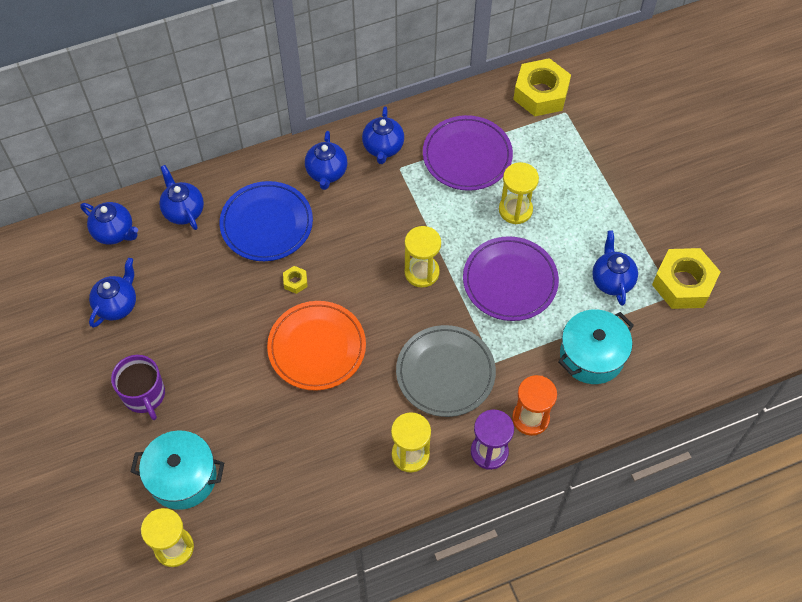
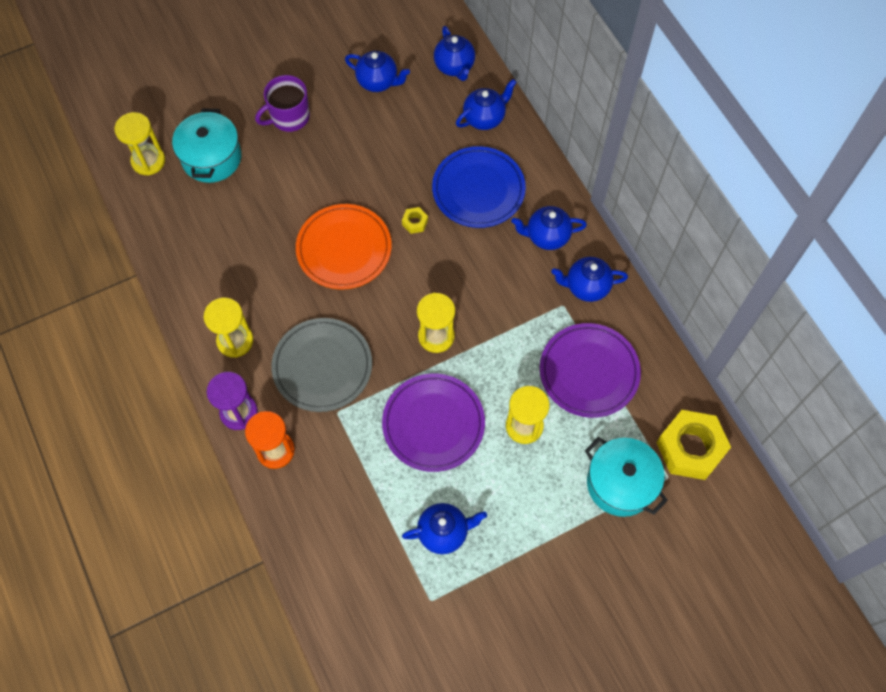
camera: 85 degrees right, 5 degrees up
blue teapot [80,202,138,245] -> blue teapot turned 45 degrees counterclockwise [434,26,475,81]
turquoise pot [558,310,634,384] -> turquoise pot moved to [585,437,668,517]
yellow nut [652,248,721,309] -> none

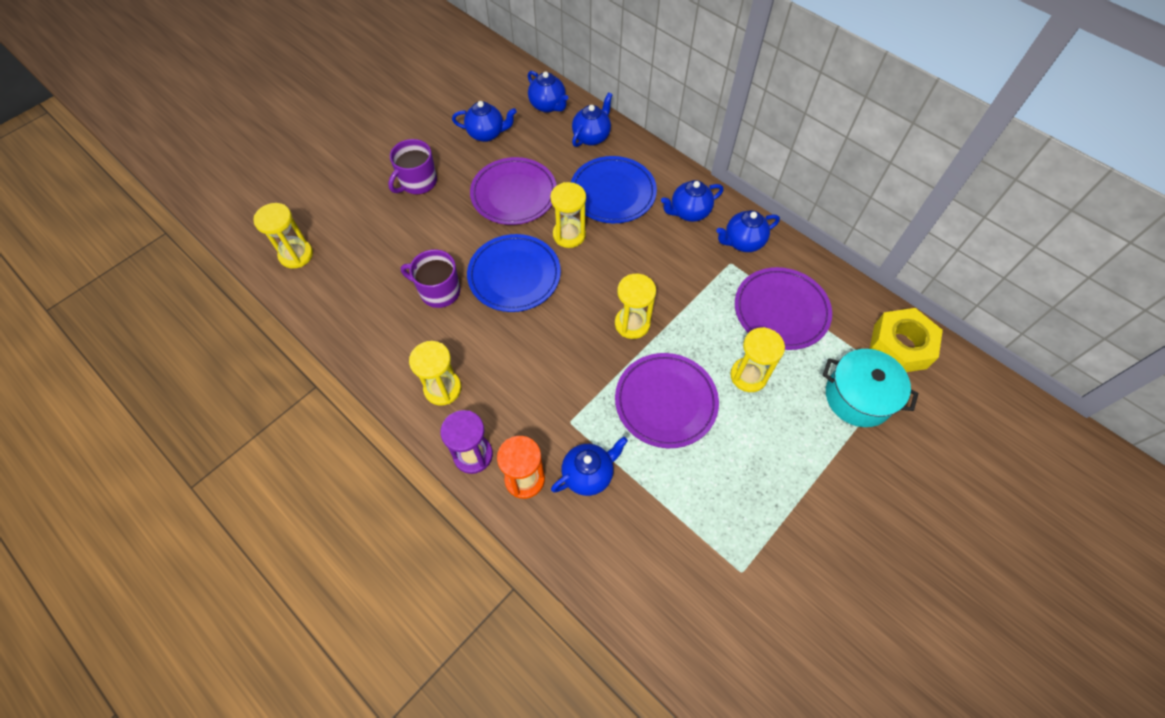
camera: 20 degrees left, 5 degrees down
turquoise pot [172,108,241,183] -> none
grey plate [271,318,372,412] -> none
orange plate [296,204,392,289] -> blue plate [467,234,561,312]
yellow nut [402,207,428,234] -> yellow hourglass [550,182,586,248]
blue teapot [402,503,487,554] -> blue teapot moved to [551,437,628,496]
none -> purple mug [401,249,460,308]
none -> purple plate [470,157,557,225]

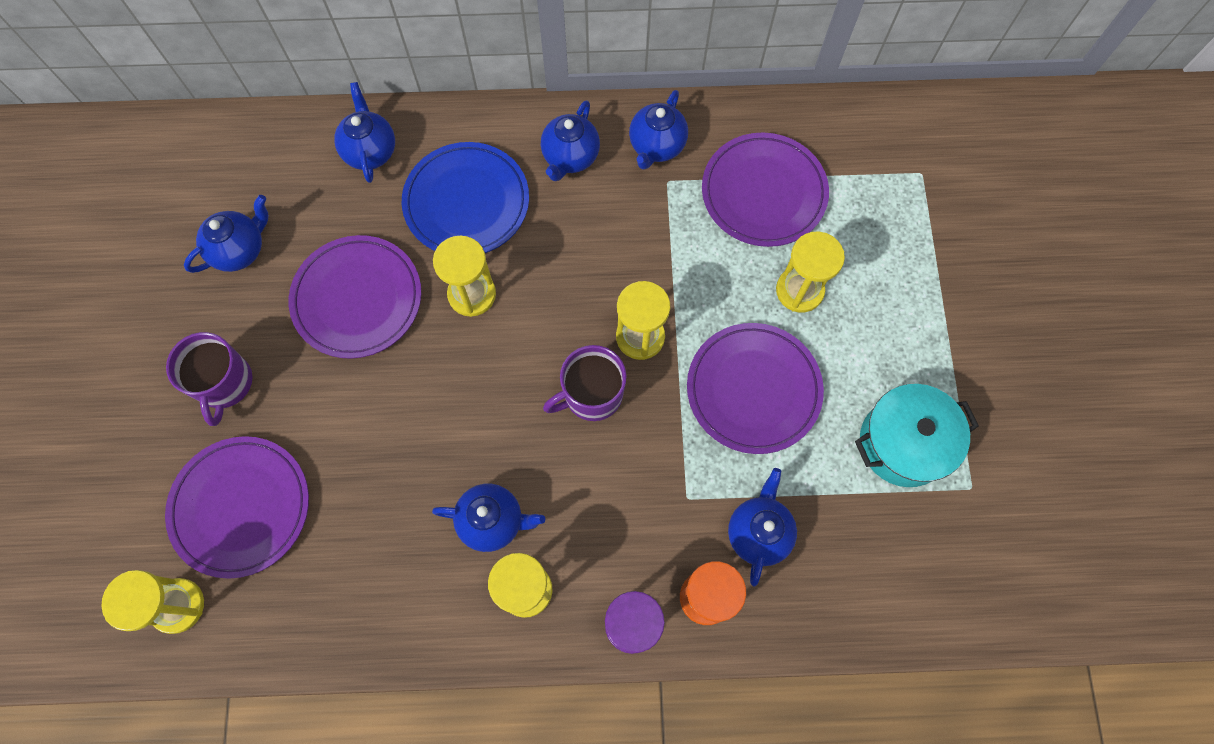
camera: 45 degrees left, 10 degrees up
purple mug [401,249,460,308] -> purple mug moved to [543,345,626,421]
blue plate [467,234,561,312] -> none
blue teapot [528,71,568,113] -> blue teapot moved to [432,484,545,552]
turquoise pot [823,349,918,427] -> turquoise pot moved to [855,384,979,487]
yellow nut [870,308,943,372] -> none
none -> purple plate [165,436,309,579]

